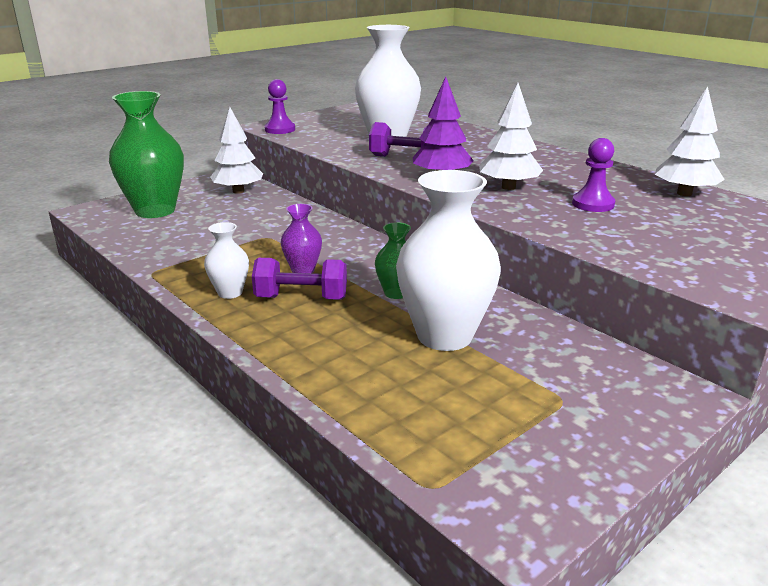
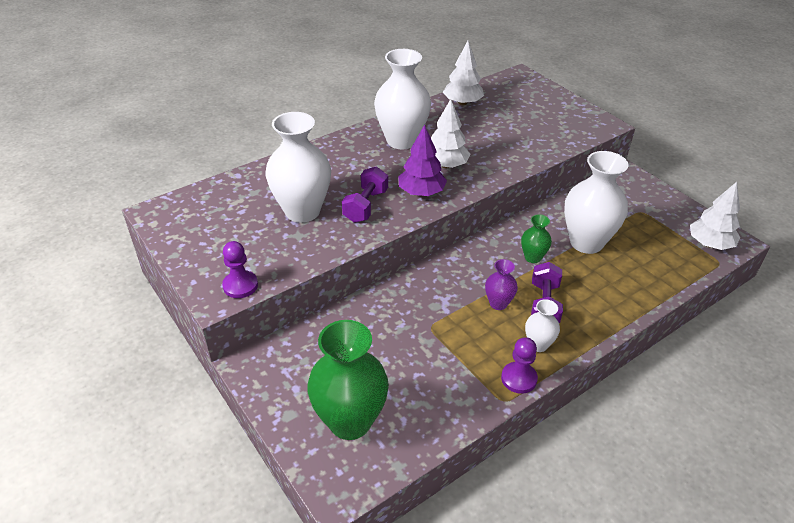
camera: 85 degrees left, 15 degrees up
white tree [210,107,263,194] -> white tree moved to [690,182,740,250]
purple pawn [572,138,615,212] -> purple pawn moved to [501,337,538,394]
none -> white vase [374,49,431,149]

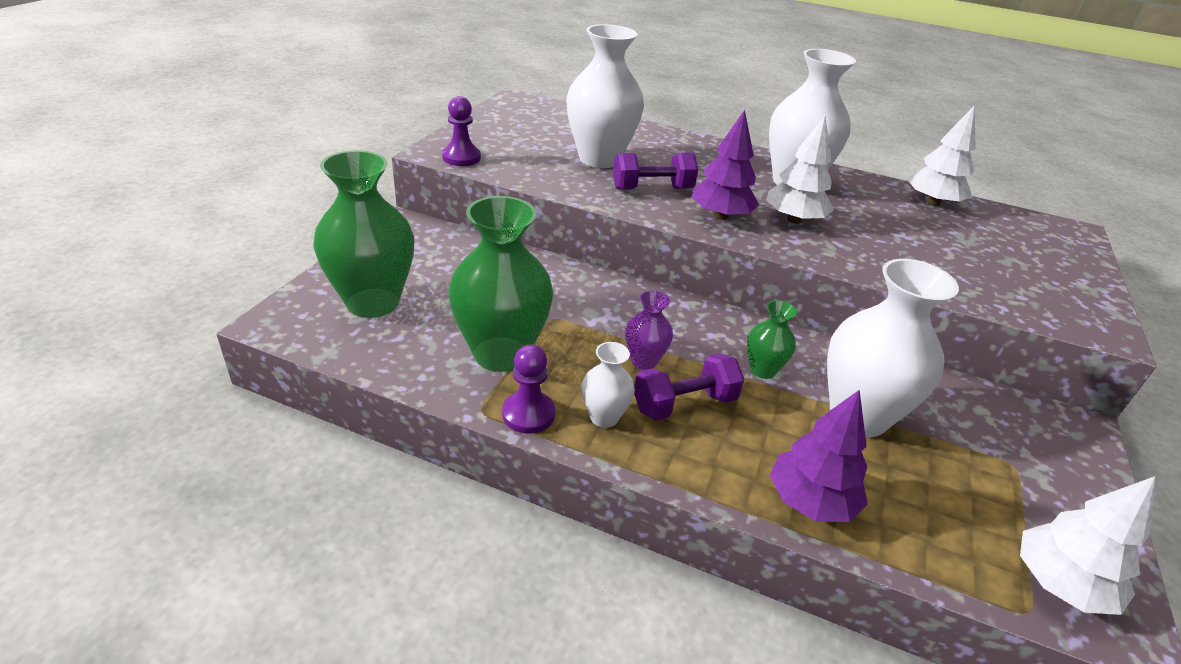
camera: 55 degrees right, 5 degrees down
none -> green vase [448,196,553,372]
none -> purple tree [770,390,868,522]

